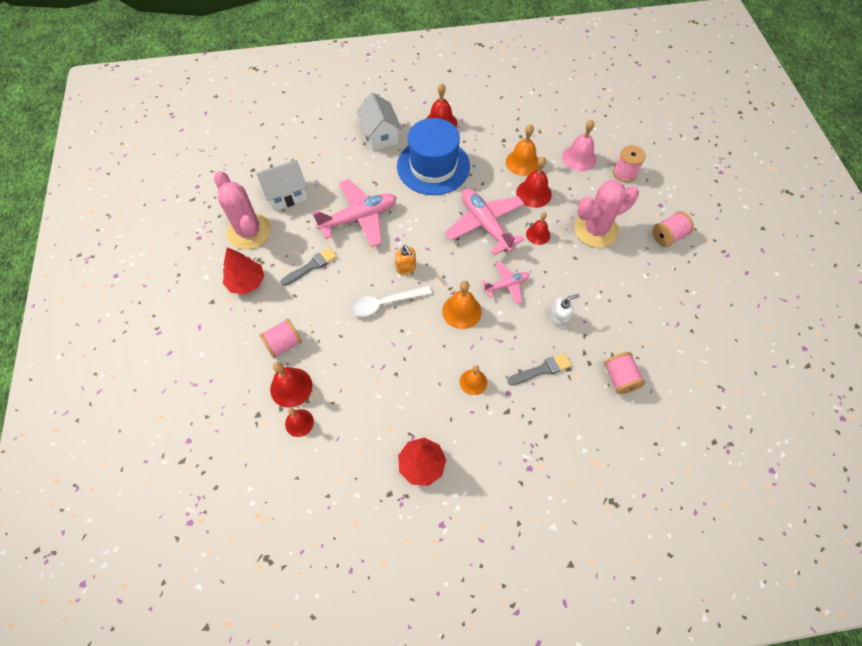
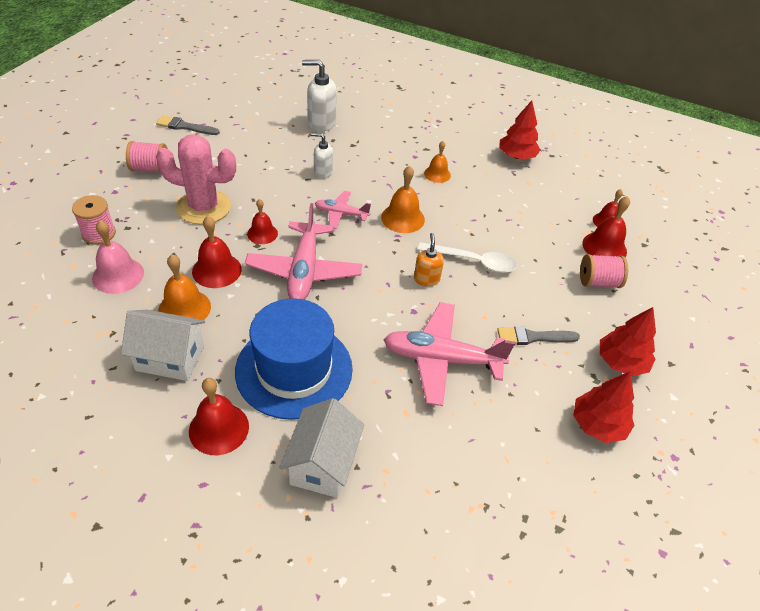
camera: 150 degrees left, 15 degrees down
pink cactus [214,171,271,249] -> red tree [573,372,635,443]
white house [256,160,308,211] -> white house moved to [121,309,205,381]
grey brush [507,353,572,385] -> grey brush moved to [156,115,220,135]
pink spool [604,352,645,394] -> white soap dispenser [302,60,337,132]

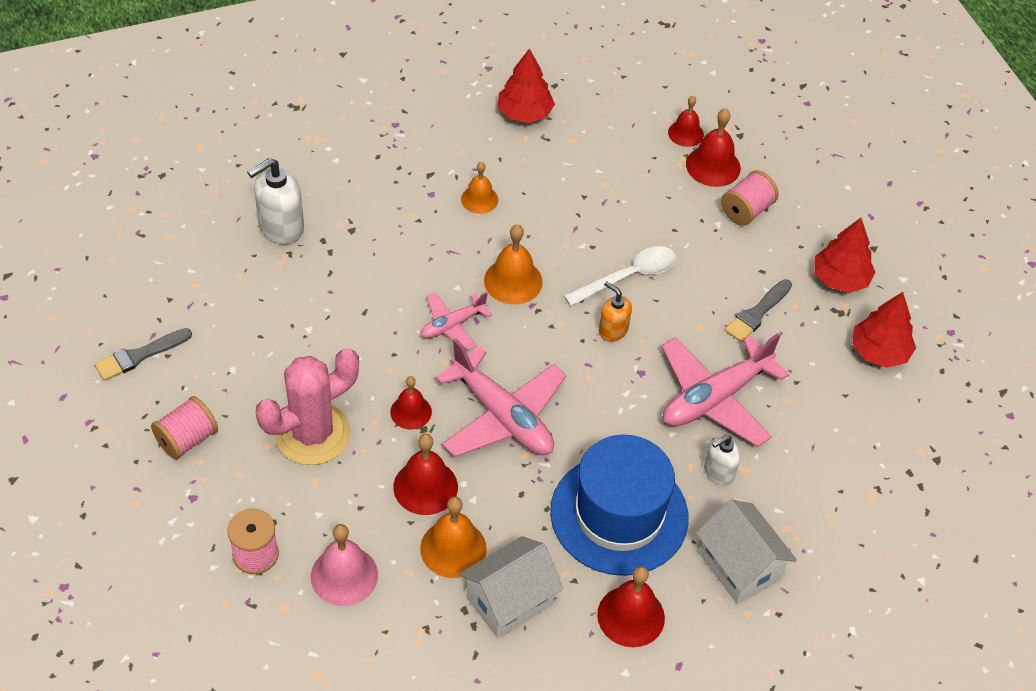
camera: 45 degrees left, 5 degrees up
white soap dispenser [311,133,333,178] -> white soap dispenser moved to [704,435,741,486]

